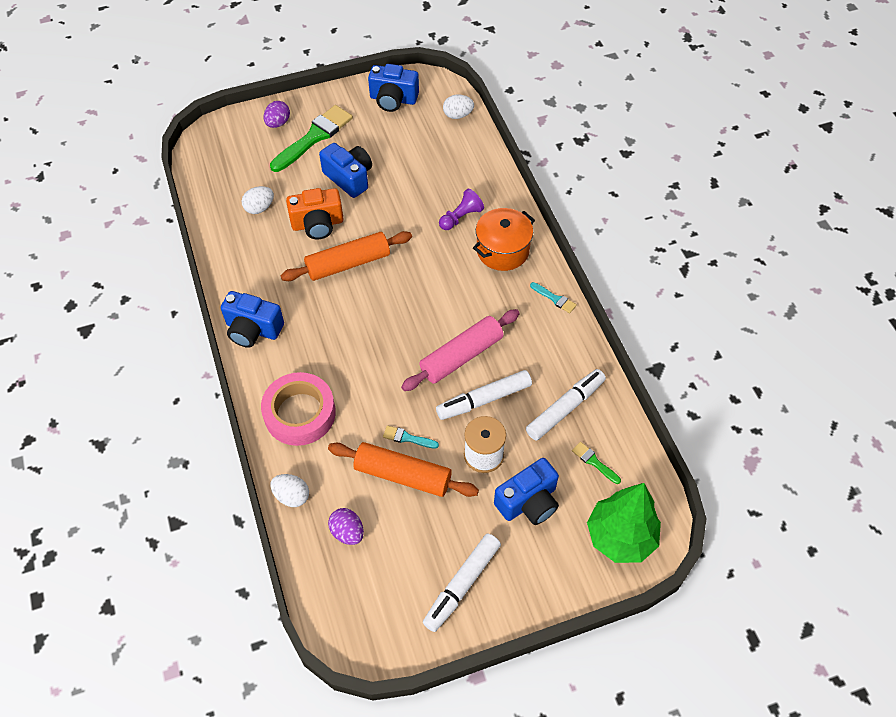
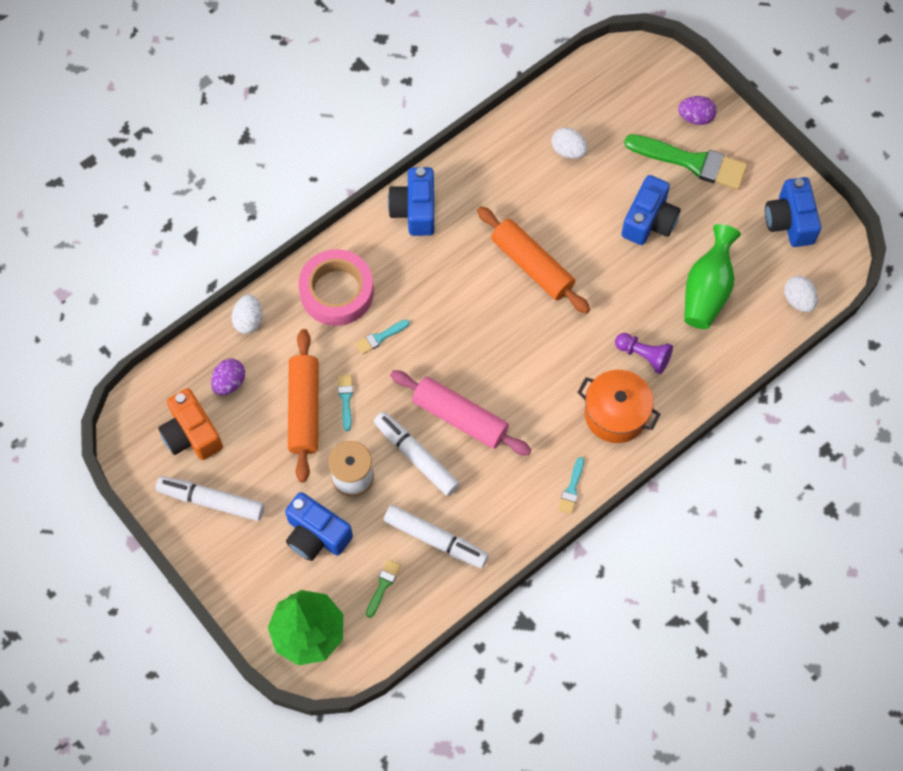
camera: 70 degrees right, 10 degrees up
orange camera [286,188,344,240] -> orange camera moved to [158,388,223,460]
none -> turquoise brush [356,320,410,354]
none -> green vase [684,224,741,329]

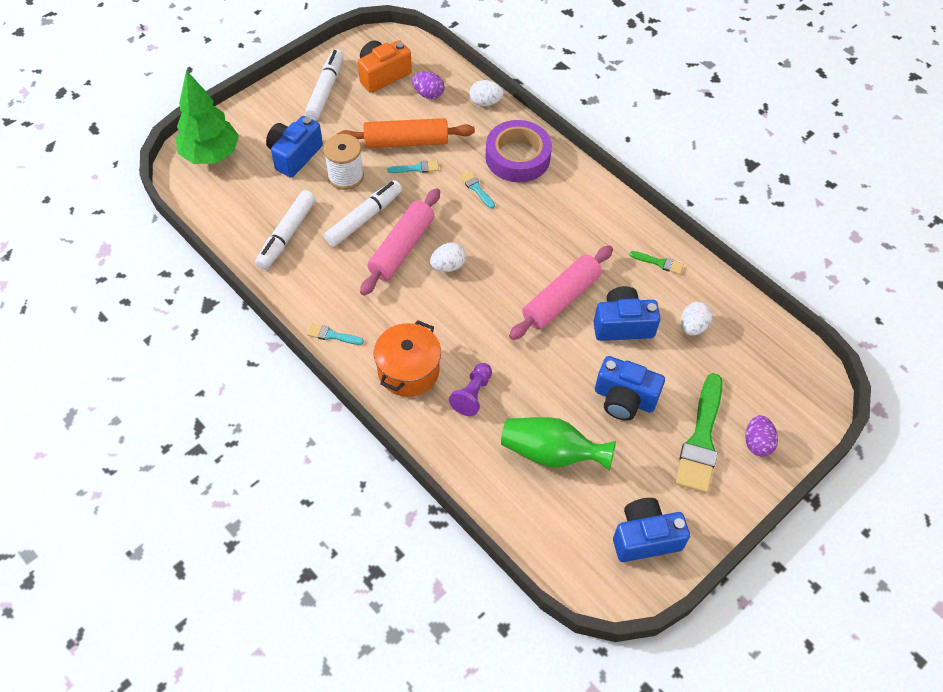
camera: 85 degrees right, 10 degrees down
pink tape [298,249,374,326] -> purple tape [486,120,552,182]
green brush [366,559,401,618] -> green brush moved to [630,251,684,274]
blue camera [388,167,434,236] -> blue camera moved to [593,286,661,341]
orange rolling pin [477,206,590,314] -> pink rolling pin [509,245,613,340]
white egg [784,276,818,312] -> white egg moved to [430,242,466,272]

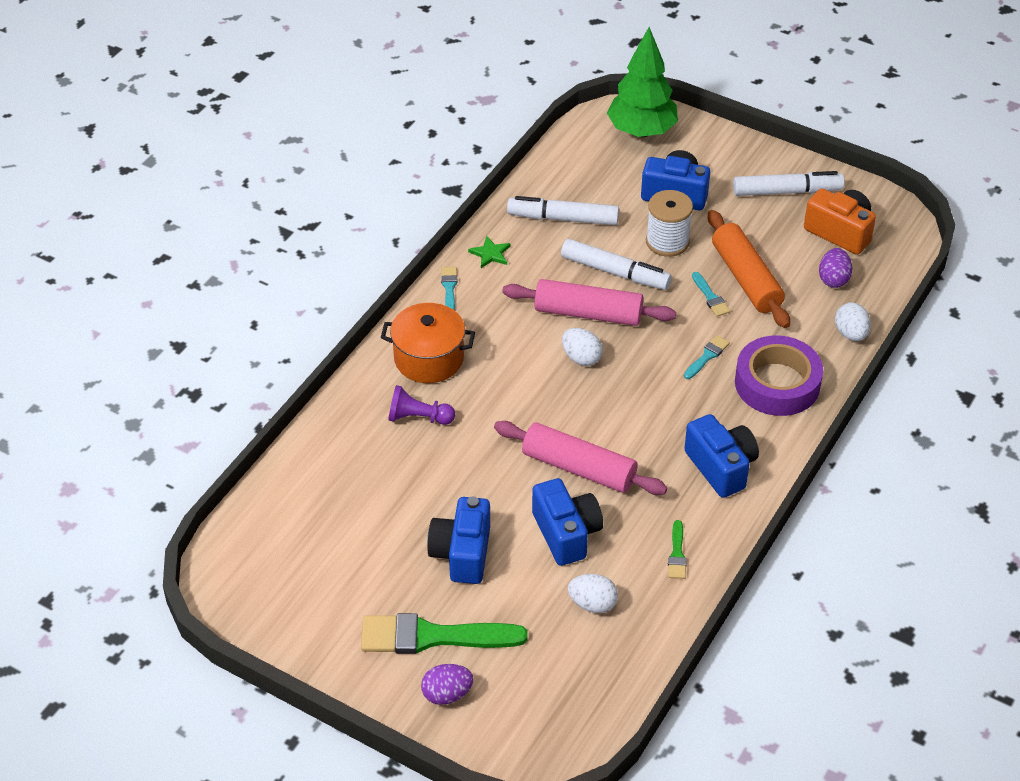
camera: 75 degrees right, 10 degrees down
green vase [501,417,616,471] -> none
blue camera [613,498,690,562] -> blue camera moved to [684,414,759,498]
none -> green star [468,236,510,268]

